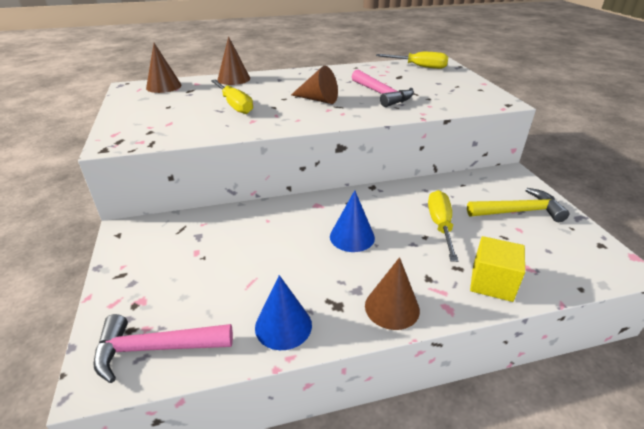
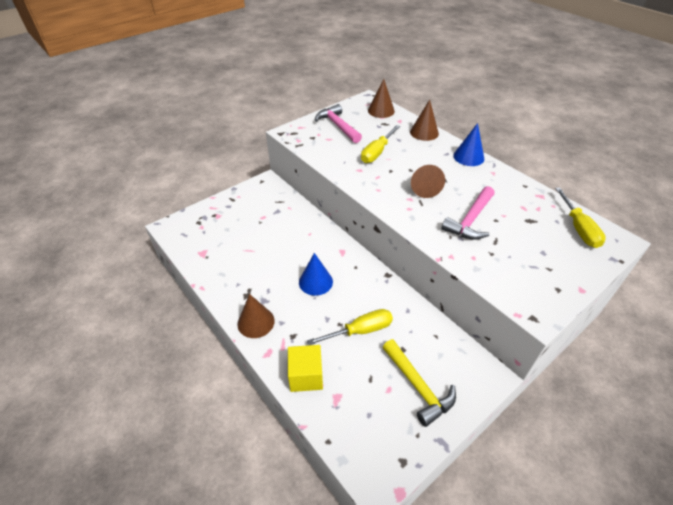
camera: 65 degrees right, 10 degrees up
pink hammer [93,314,233,383] -> pink hammer moved to [315,104,362,143]
blue cone [255,275,312,350] -> blue cone moved to [453,123,484,166]

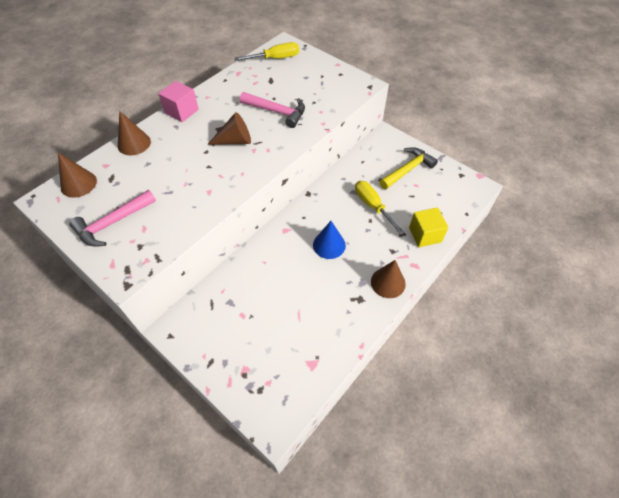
camera: 100 degrees left, 10 degrees up
yellow screwdriver [361,125,400,163] -> none
blue cone [453,123,484,166] -> pink cube [158,81,199,122]

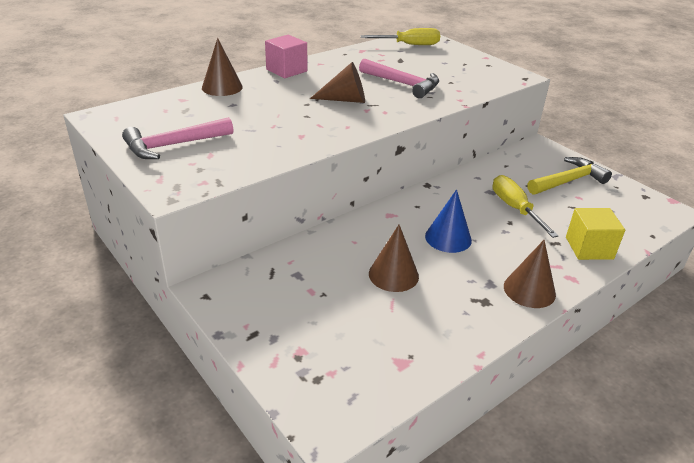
camera: 10 degrees right, 20 degrees down
brown cone [58,152,97,198] -> brown cone moved to [369,224,419,292]

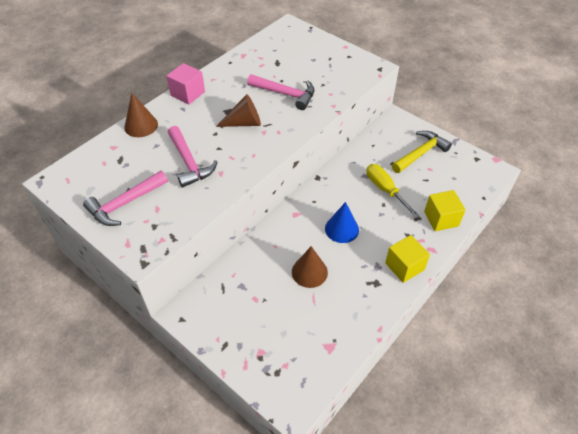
camera: 10 degrees left, 15 degrees up
yellow screwdriver [360,28,440,45] -> none
brown cone [504,240,556,308] -> yellow cube [385,235,430,283]
none -> pink hammer [168,126,218,188]

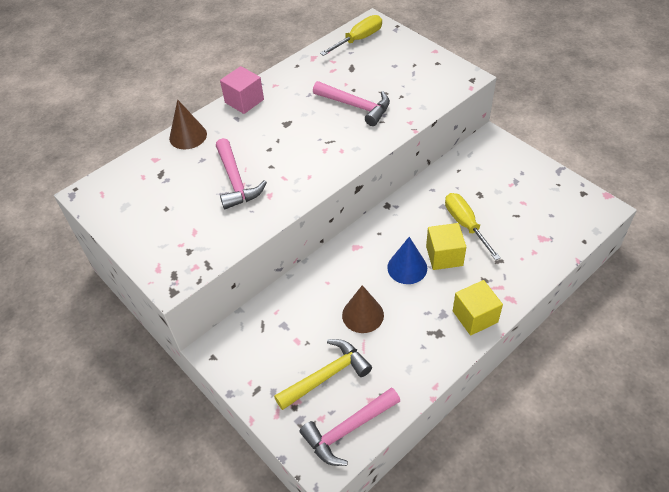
camera: 10 degrees right, 0 degrees up
pink hammer [83,171,168,226] -> pink hammer moved to [299,387,400,466]
brown cone [216,94,261,127] -> none
yellow hammer [392,131,452,173] -> yellow hammer moved to [274,339,372,410]
yellow cube [424,190,466,231] -> yellow cube moved to [426,223,466,270]
none -> yellow screwdriver [320,15,382,56]

